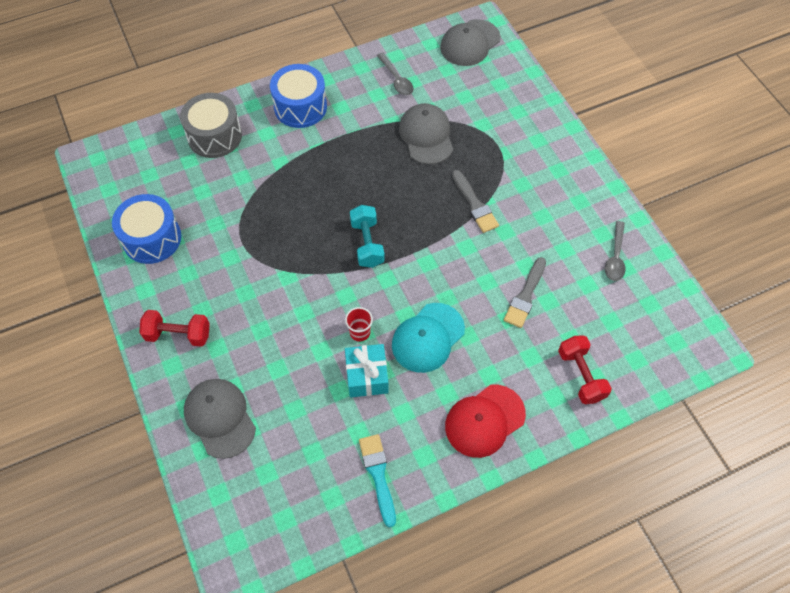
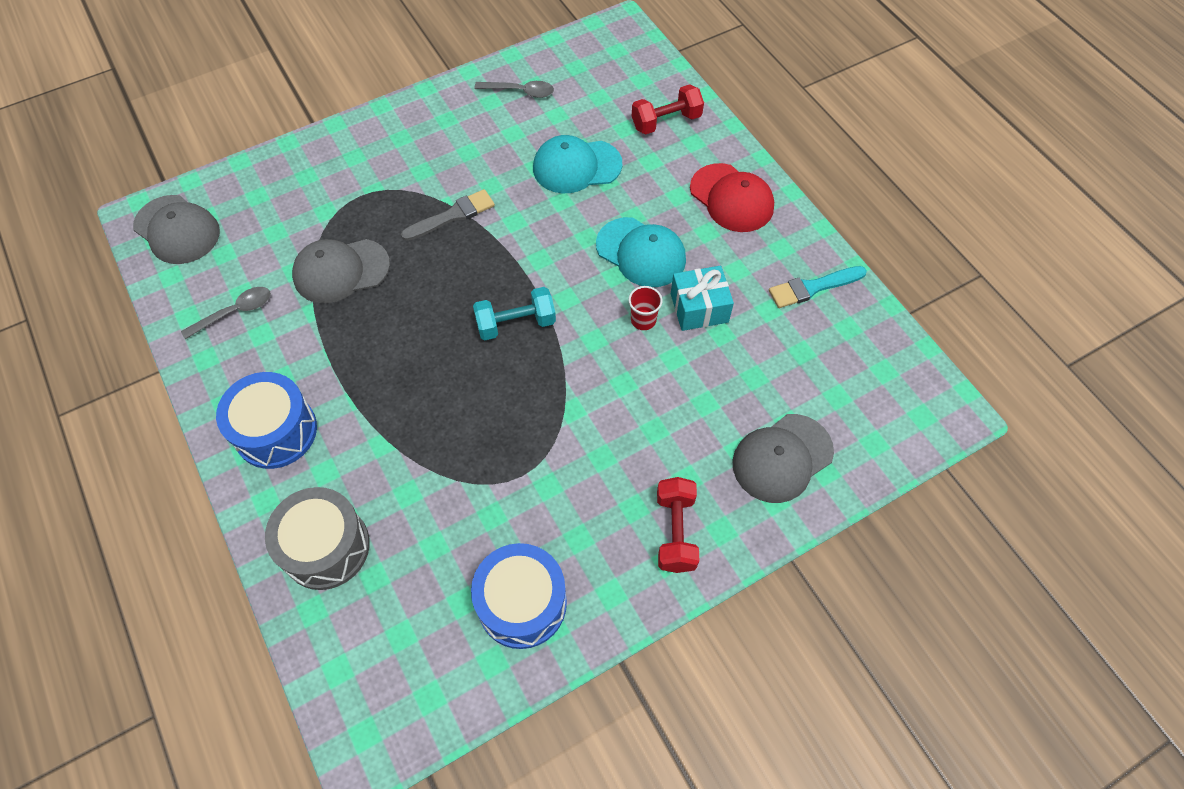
camera: 95 degrees left, 0 degrees up
grey brush [504,257,546,328] -> turquoise cap [533,135,622,193]

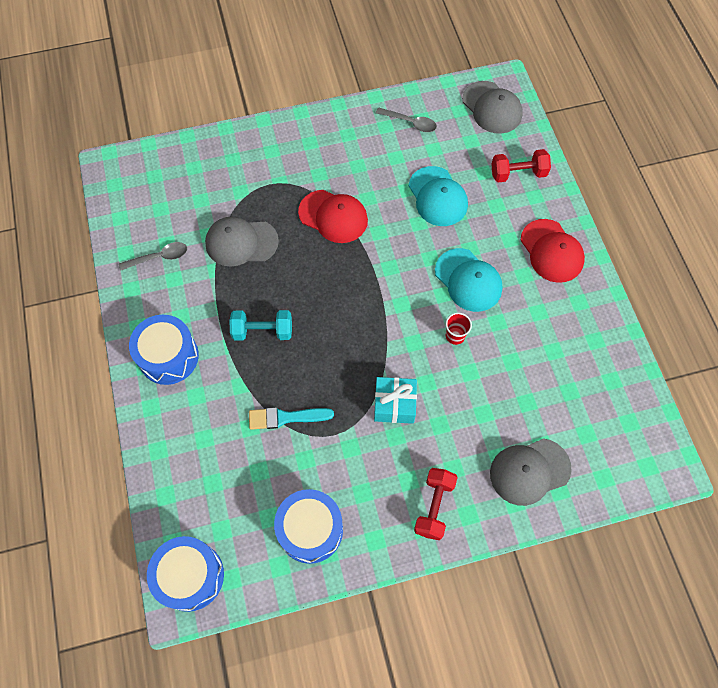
camera: 15 degrees right, 5 degrees up
grey cap [133,195,220,264] -> grey cap moved to [462,81,523,134]
grey drum [265,487,370,590] -> none
grey brush [401,189,495,241] -> red cap [298,190,368,243]
turquoise dumbbell [473,287,556,340] -> turquoise dumbbell moved to [229,310,292,341]
turquoise cap [533,135,622,193] -> turquoise cap turned 120 degrees counterclockwise [409,166,468,226]
turquoise gift [671,266,734,331] -> turquoise gift moved to [374,377,417,424]
turquoise brush [769,266,867,308] -> turquoise brush moved to [249,407,334,430]
none -> blue drum [147,536,224,612]

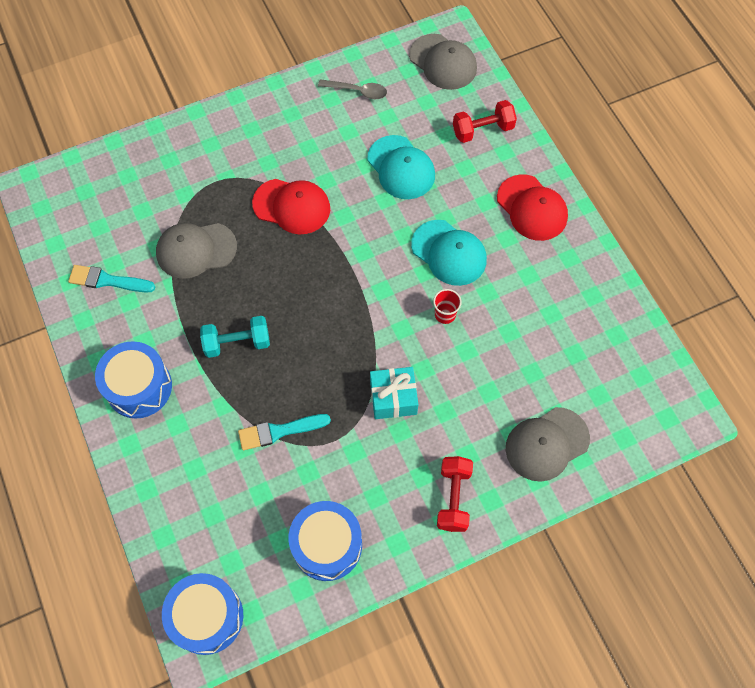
camera: 10 degrees left, 0 degrees up
grey spoon [119,242,187,271] -> turquoise brush [68,265,155,293]

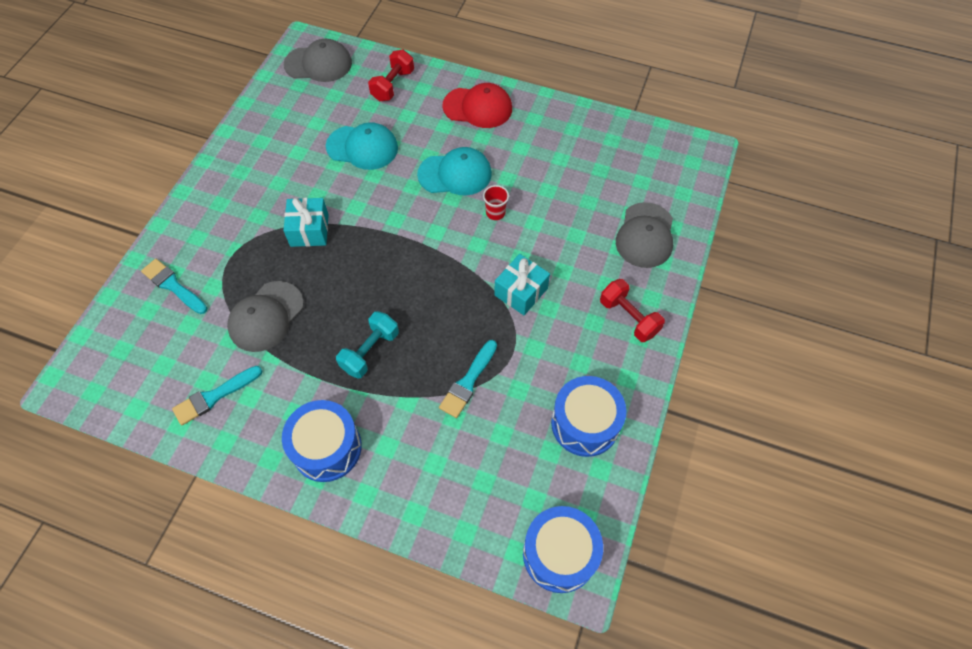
camera: 45 degrees left, 5 degrees down
red cap [252,179,330,234] -> turquoise gift [283,198,329,247]
grey spoon [318,79,387,99] -> none
none -> turquoise brush [141,259,207,314]

